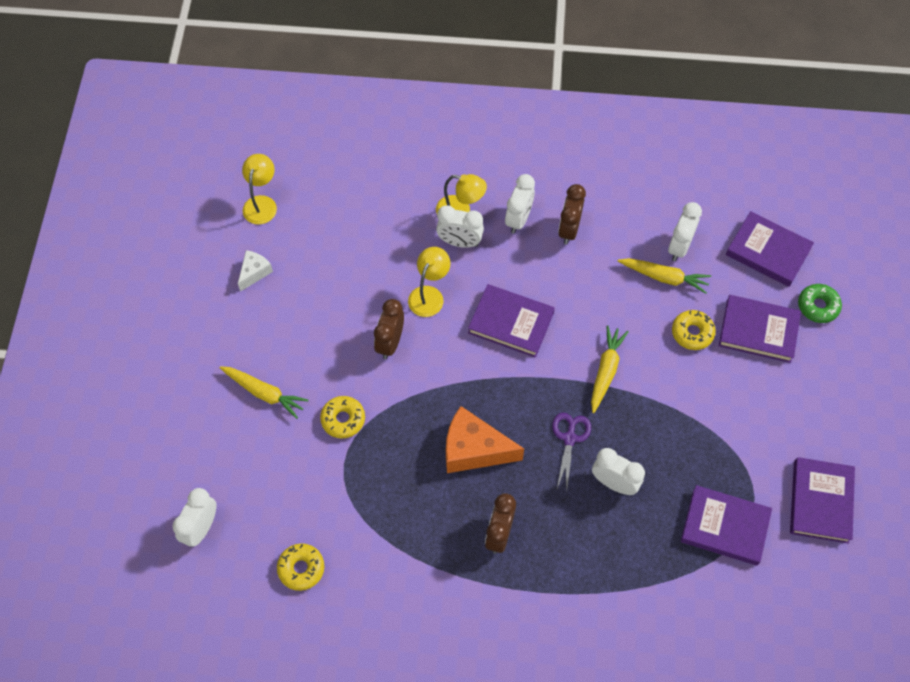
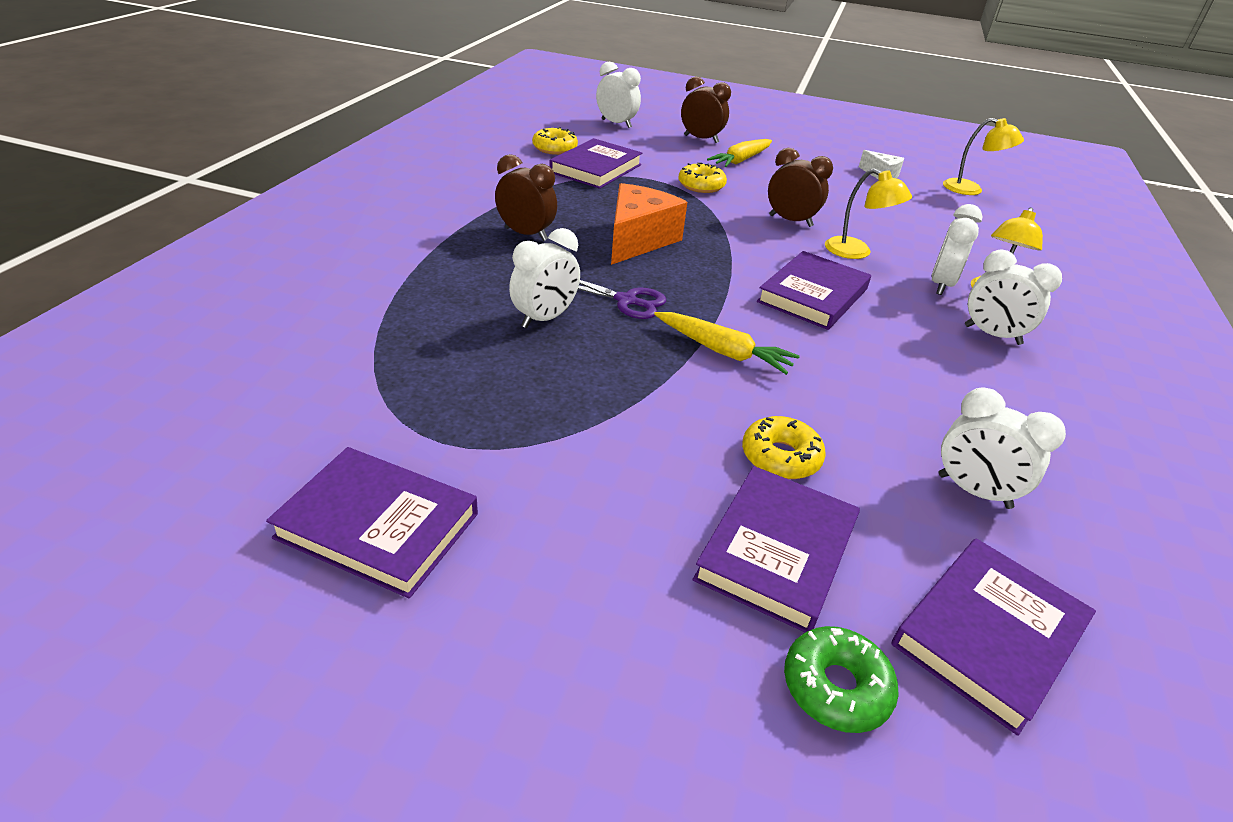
camera: 100 degrees right, 25 degrees down
brown clock [558,184,586,245] -> brown clock moved to [681,76,731,143]
yellow carrot [618,258,711,294] -> none
purple book [681,485,772,566] -> purple book moved to [549,138,642,189]

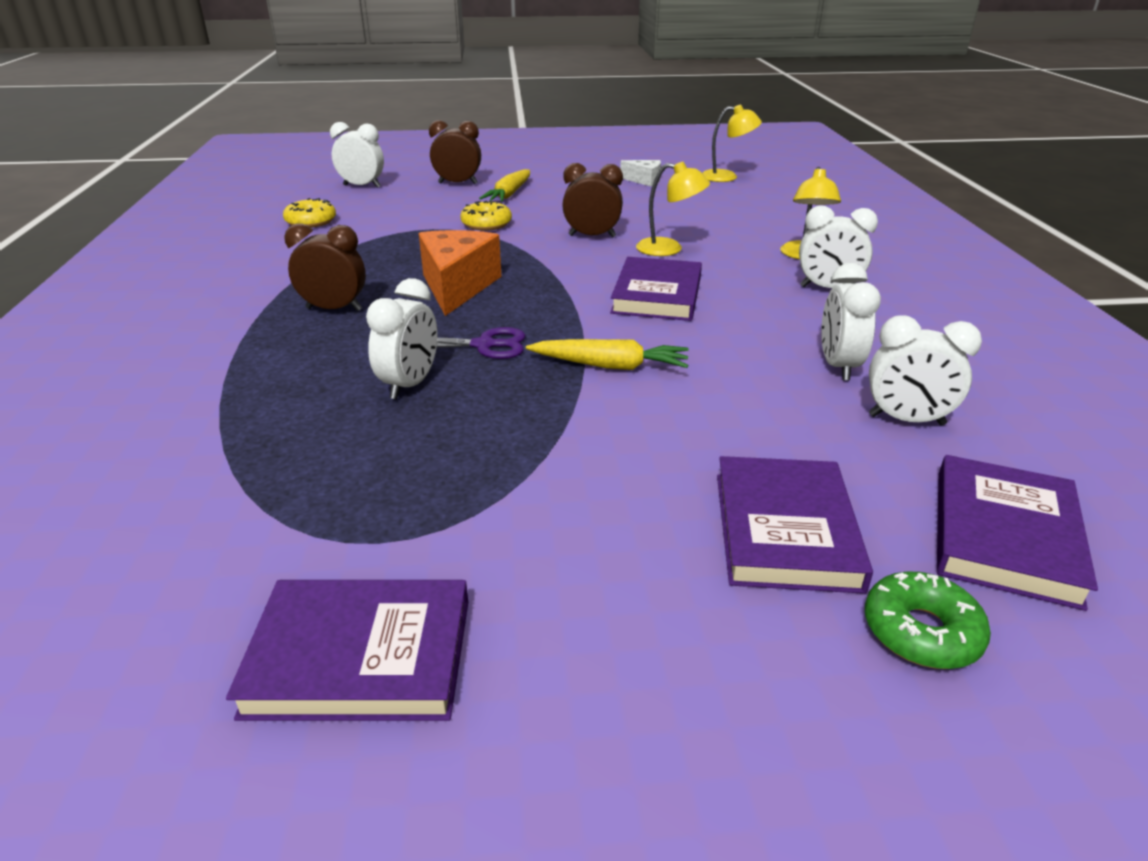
camera: 20 degrees left, 5 degrees down
purple book [549,138,642,189] -> none
yellow donut [742,416,826,479] -> none
white clock [932,204,982,295] -> white clock moved to [821,263,881,381]

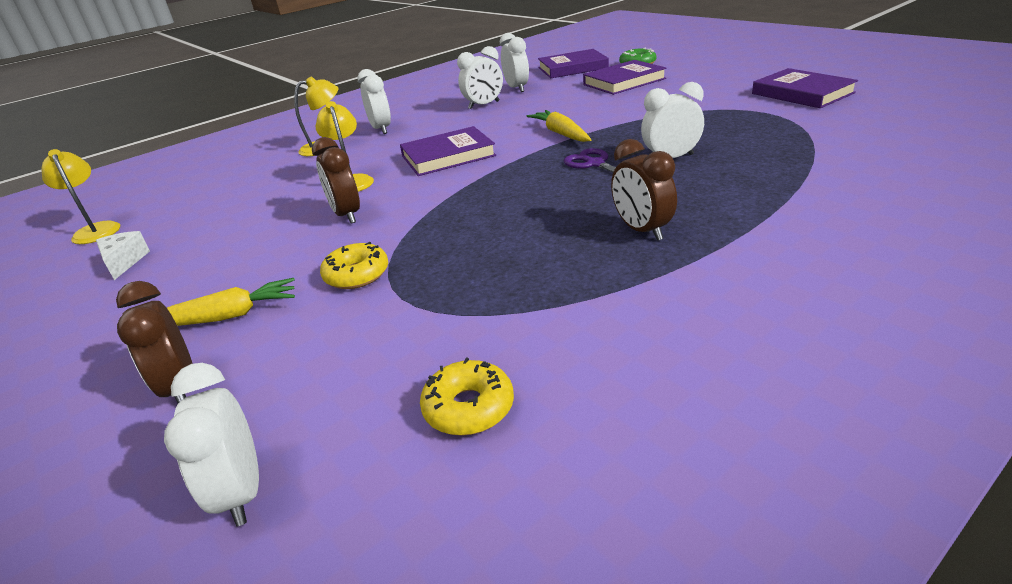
camera: 120 degrees left, 0 degrees up
orange cheese [419,230,501,316] -> none

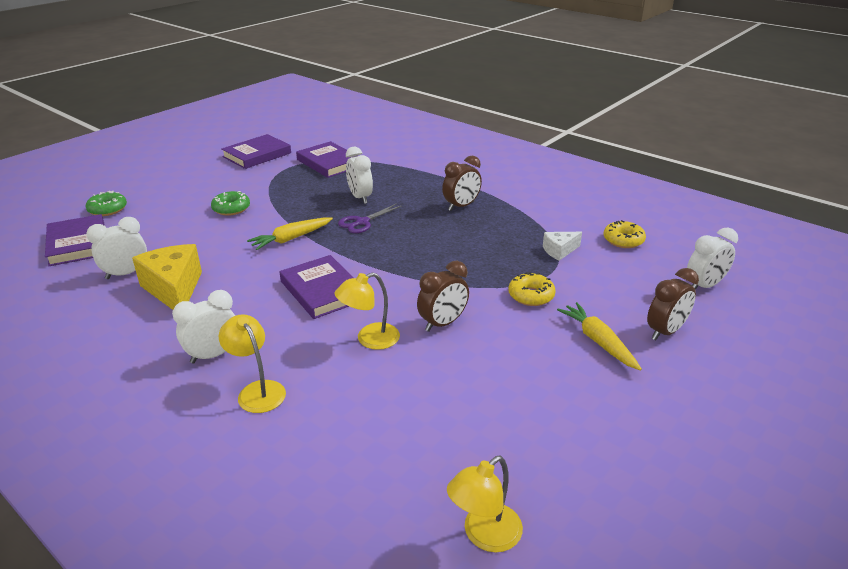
camera: 105 degrees left, 0 degrees up
white cheese [96,231,150,280] -> white cheese moved to [543,232,582,261]
white clock [457,46,503,109] -> yellow cheese [132,244,202,310]
purple book [583,60,667,95] -> purple book moved to [296,141,356,178]
none -> green donut [211,191,250,216]

